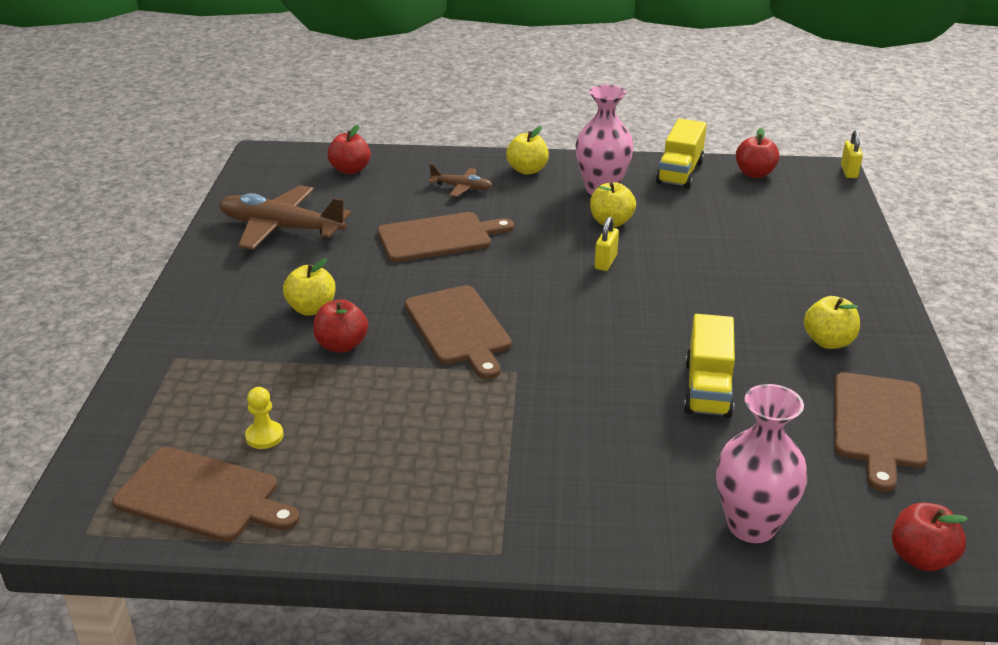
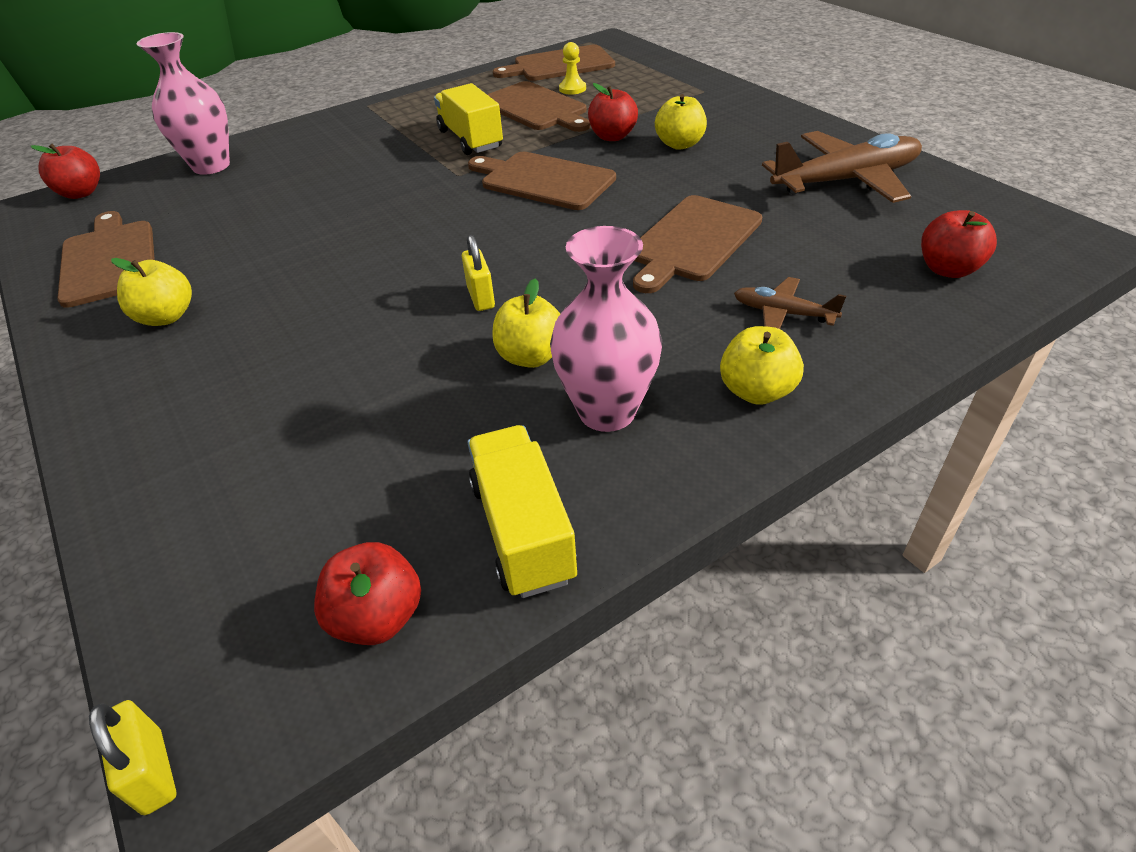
camera: 145 degrees right, 10 degrees up
brown plane [428,164,493,197] -> brown plane turned 45 degrees clockwise [734,277,846,329]
yellow truck [684,314,735,418] -> yellow truck moved to [434,83,503,155]
none -> brown cutting board [487,81,590,132]

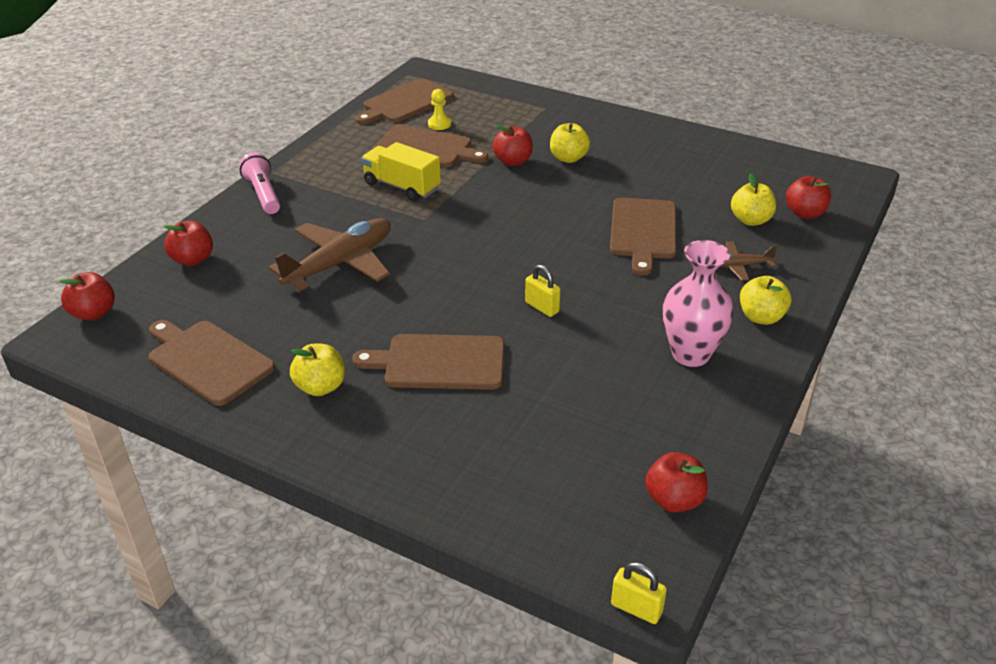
camera: 30 degrees left, 5 degrees down
pink vase [137,32,230,175] -> red apple [164,221,213,266]
yellow truck [467,425,577,598] -> none
brown cutting board [468,152,616,210] -> brown cutting board moved to [352,334,504,390]
yellow apple [492,279,560,368] -> yellow apple moved to [731,173,776,226]
brown plane [762,131,922,203] -> brown plane moved to [268,218,391,291]
none -> pink flashlight [239,152,280,214]

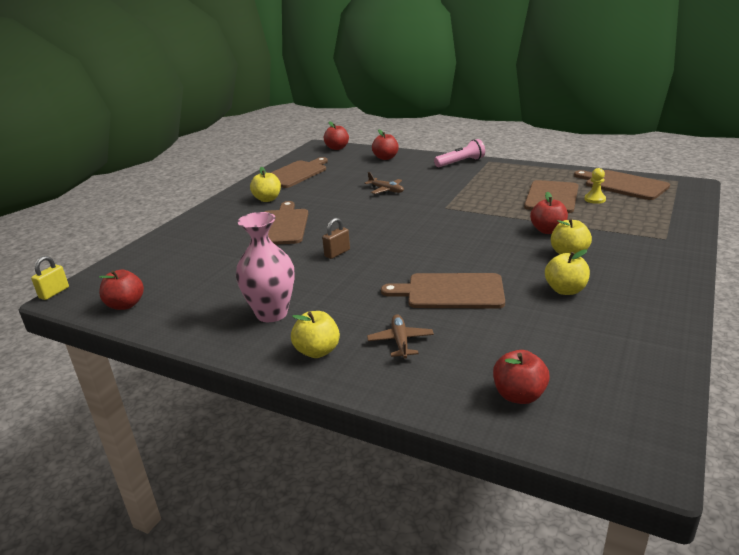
camera: 90 degrees right, 10 degrees down
brown plane [268,218,391,291] -> brown plane [364,172,404,194], size x0.50
yellow truck [361,142,441,201] -> none
yellow padlock [525,265,560,317] -> brown padlock [322,218,350,259]
yellow apple [731,173,776,226] -> yellow apple moved to [545,249,590,295]

